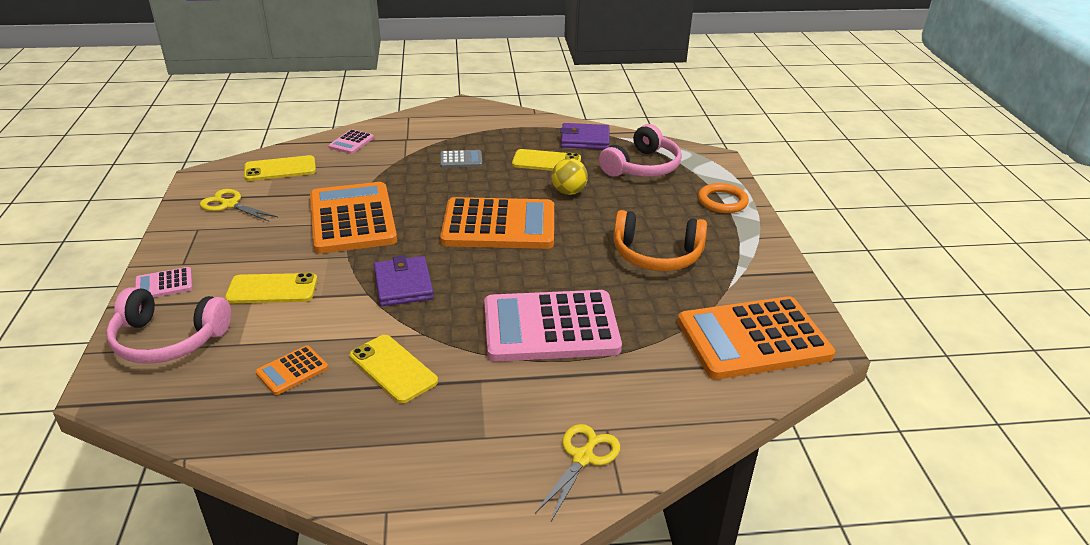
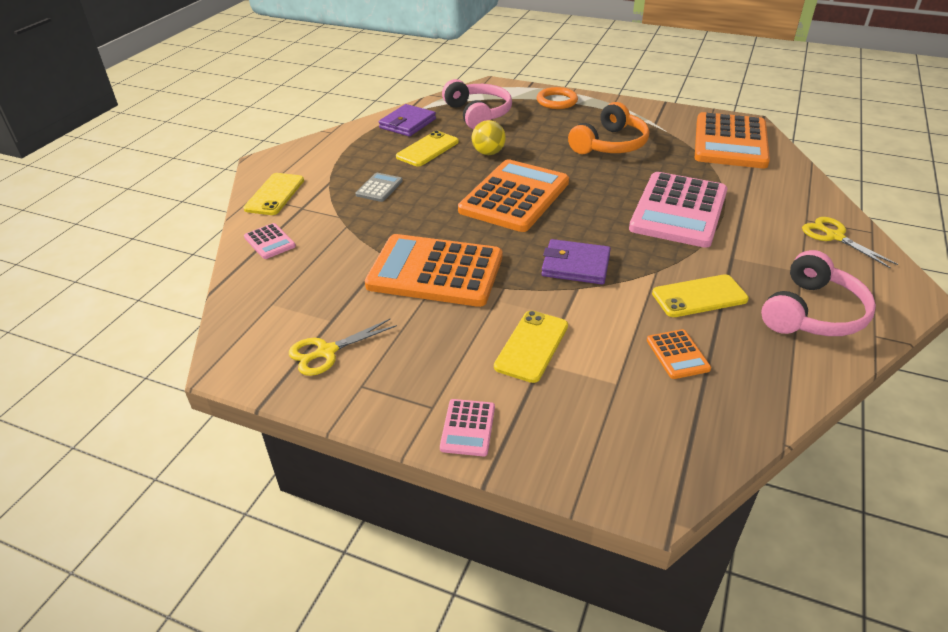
camera: 60 degrees left, 5 degrees up
pink headphones [106,287,231,364] -> pink headphones moved to [761,250,876,336]
yellow phone [244,155,316,181] -> yellow phone moved to [243,173,304,215]

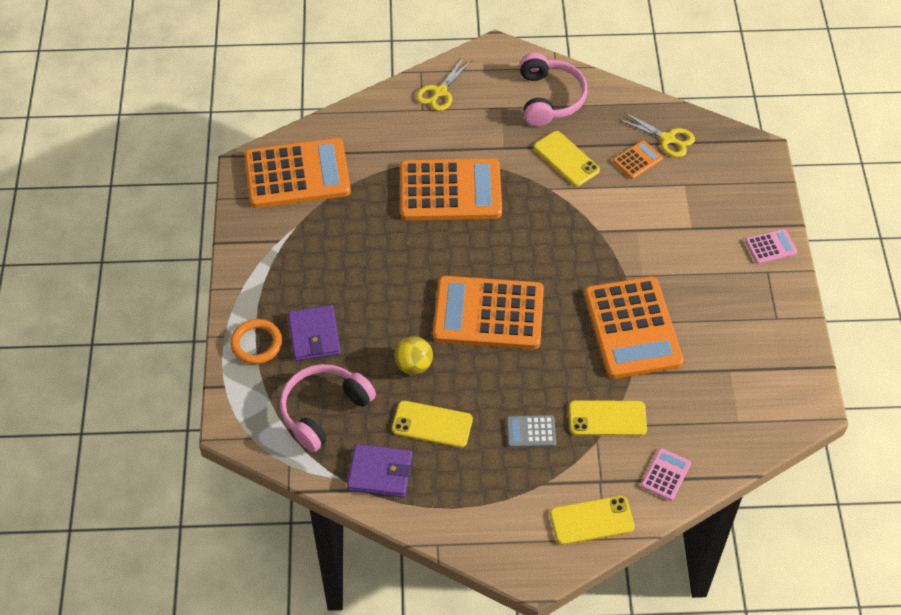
camera: 115 degrees left, 15 degrees up
yellow scissors [289,319,397,376] -> yellow scissors moved to [620,112,695,157]
yellow phone [494,311,568,383] -> yellow phone moved to [569,400,647,436]
purple wallet [541,239,611,284] -> purple wallet moved to [288,305,341,361]
orange headphones [568,102,649,154] -> none
pink calculator [629,172,728,248] -> orange calculator [400,158,502,221]
pink headphones [761,250,876,336] -> pink headphones turned 75 degrees clockwise [520,53,588,126]

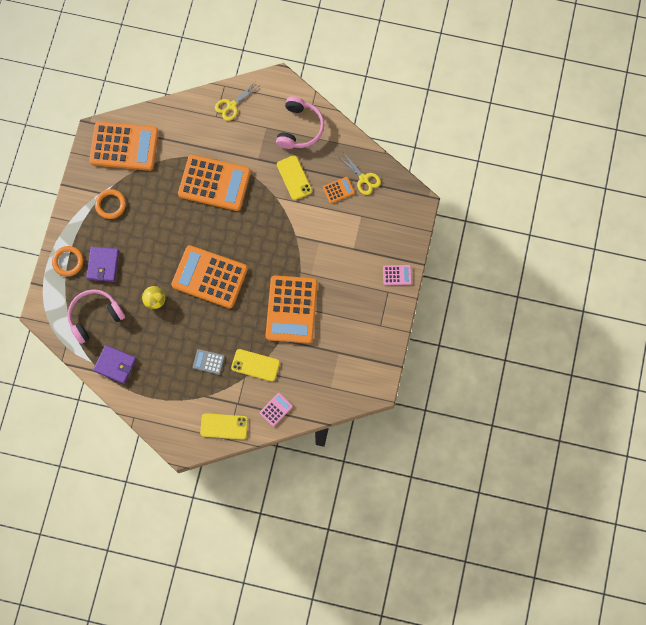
camera: 15 degrees right, 20 degrees up
yellow phone [392,401,473,448] -> none
none -> orange ring [95,189,126,219]

